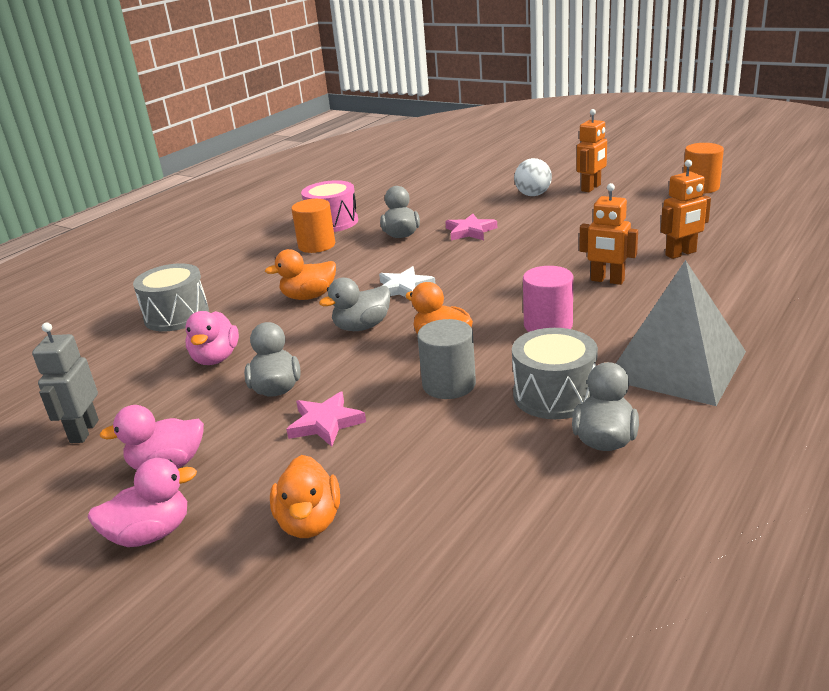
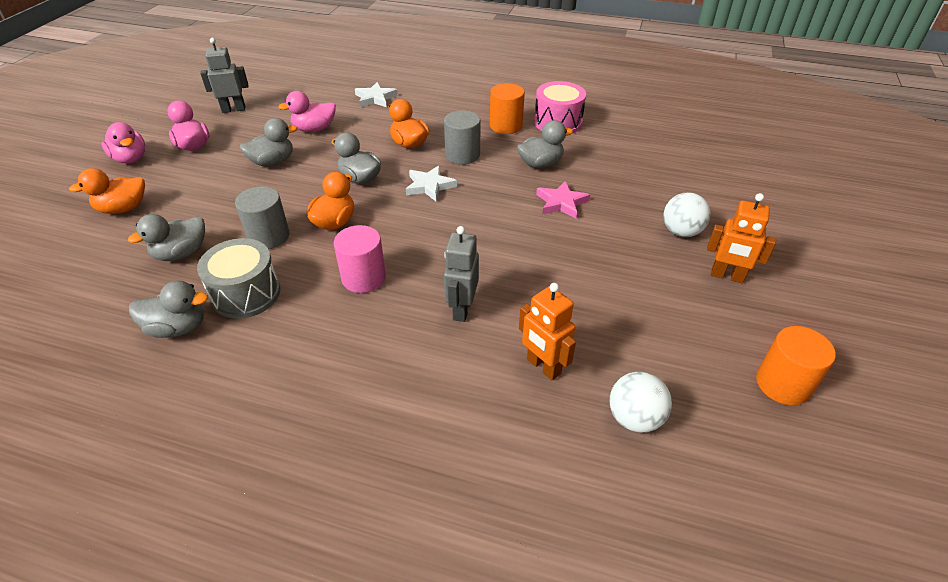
camera: 70 degrees right, 15 degrees up
grey drum [133,263,209,332] -> white star [355,82,398,107]
pink star [286,391,366,447] -> none
orange robot [579,183,638,285] -> grey robot [444,226,479,322]
grey pyramid [616,260,746,406] -> none
none -> grey duck [128,214,205,261]
none -> grey cylinder [444,110,481,165]
none -> white ball [610,372,672,433]

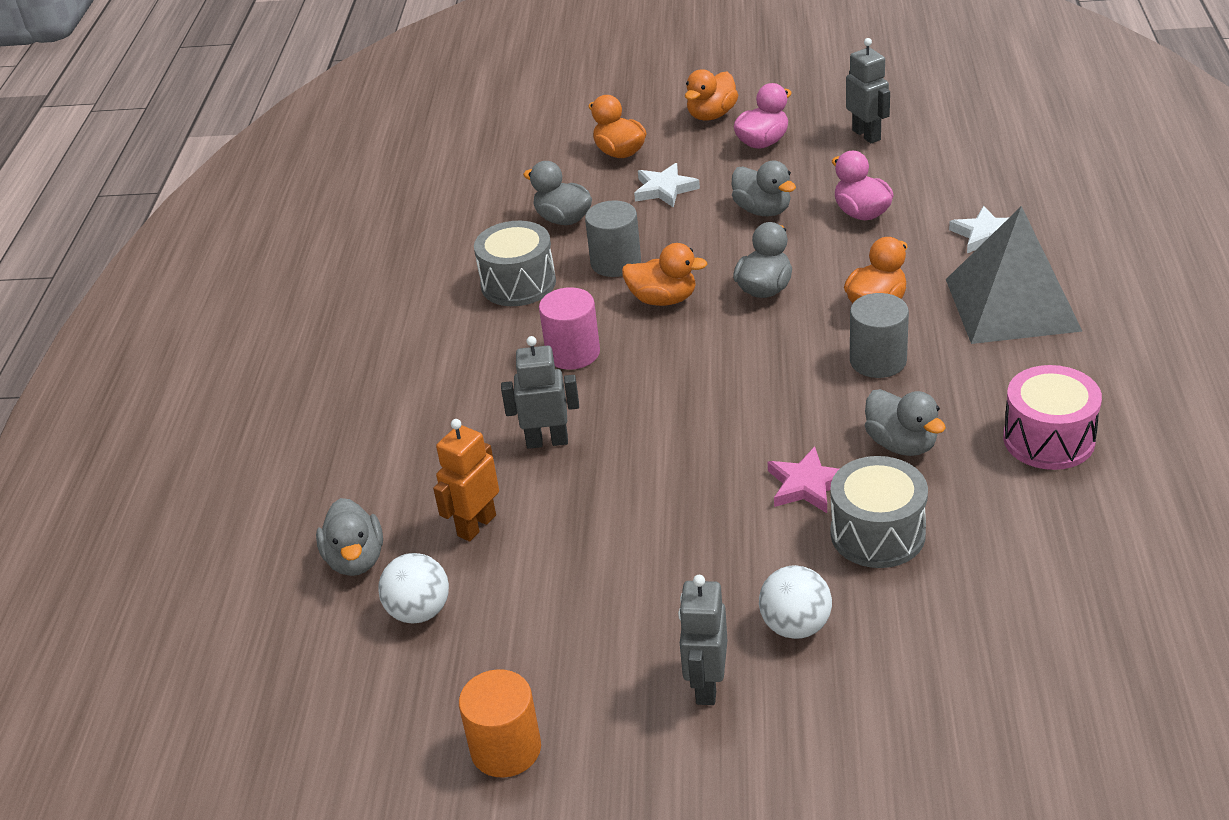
camera: 80 degrees right, 5 degrees down
pink duck [101,122,145,163] -> orange duck [685,69,738,121]
grey duck [129,281,208,338] -> grey duck moved to [316,498,383,576]
white star [406,165,457,202] -> white star moved to [634,163,700,208]
orange cylinder [490,83,525,134] -> none
orange robot [707,193,776,284] -> grey robot [678,575,728,705]
none -> grey drum [830,456,928,568]
none -> grey pyramid [946,206,1082,344]

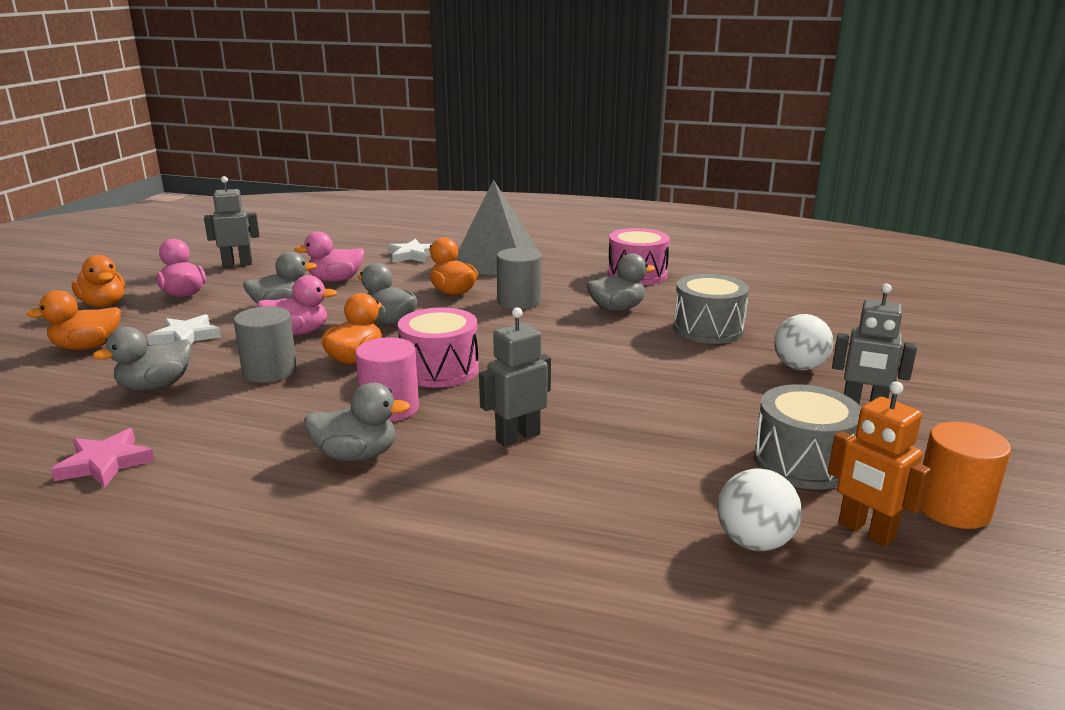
camera: 80 degrees left, 15 degrees down
grey duck [316,498,383,576] -> grey duck moved to [304,382,411,462]
orange robot [433,419,499,541] -> orange robot moved to [828,381,931,547]
grey drum [474,221,556,306] -> grey drum moved to [754,384,861,490]
grey robot [501,336,579,449] -> grey robot turned 45 degrees clockwise [479,307,551,447]
pink star [768,447,839,513] -> pink star moved to [51,428,155,488]
none -> pink duck [257,275,337,335]
none -> pink drum [398,307,479,388]

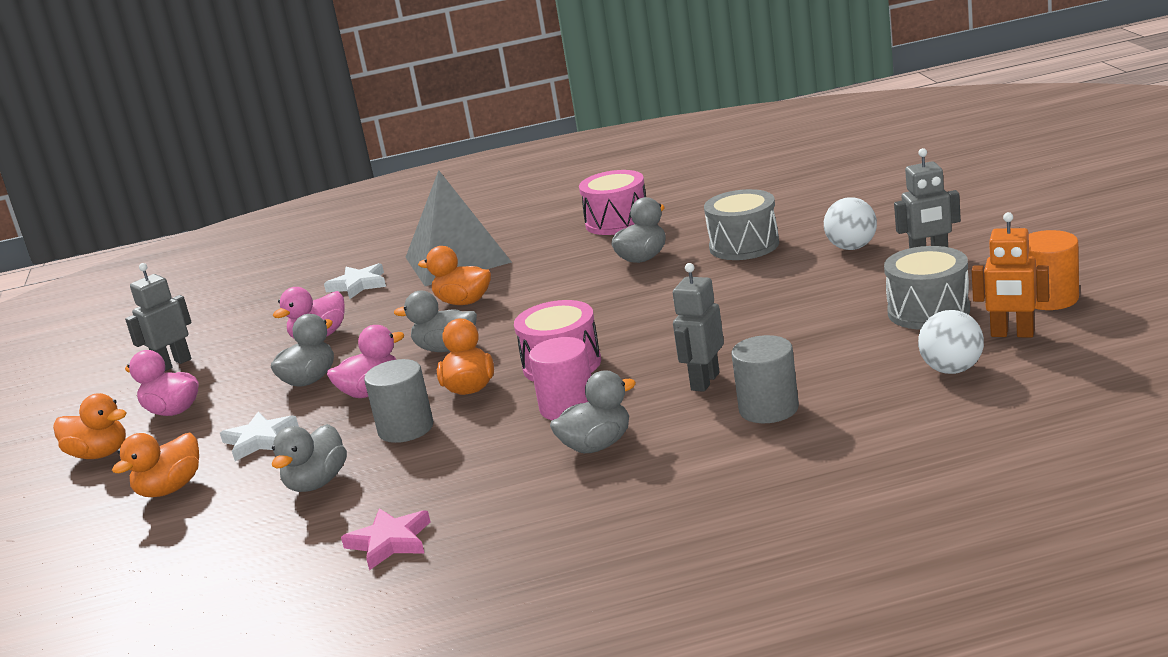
camera: 25 degrees left, 0 degrees up
grey cylinder [497,248,541,309] -> grey cylinder moved to [731,335,799,423]

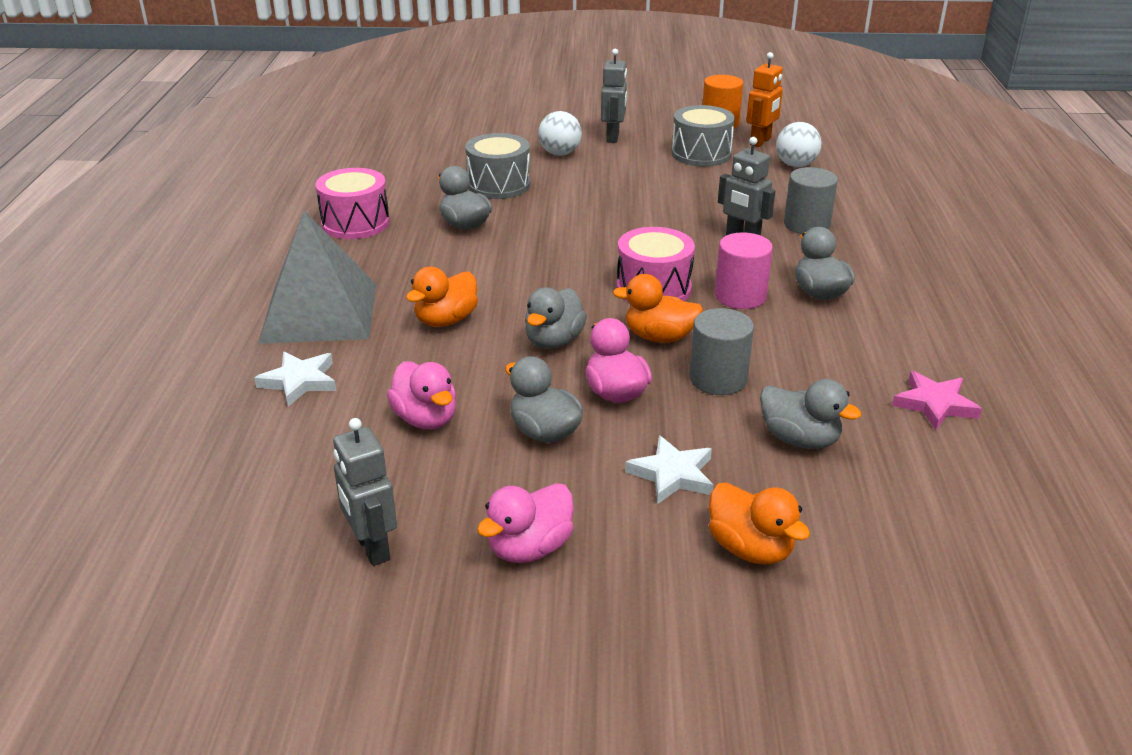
camera: 80 degrees left, 10 degrees up
orange duck [53,393,127,459] -> none

